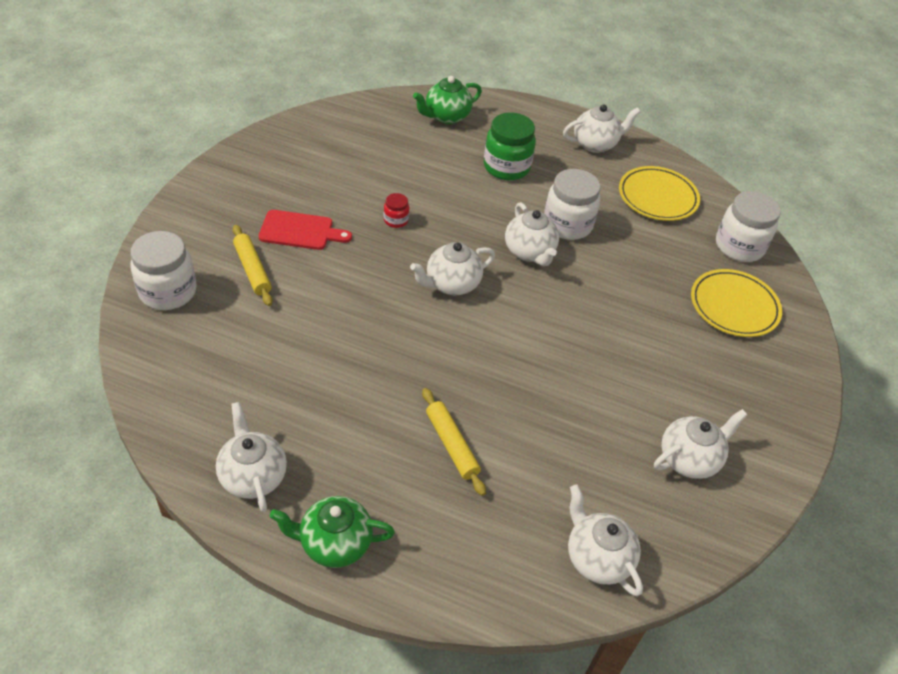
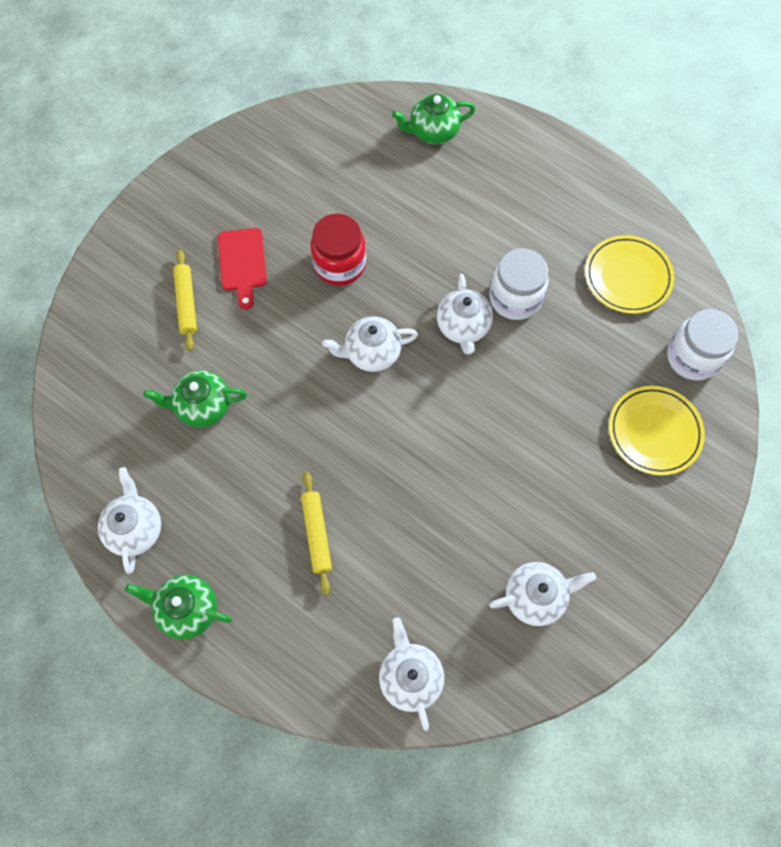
camera: 20 degrees right, 20 degrees up
white jar [130,231,197,310] -> none
red cutting board [259,210,352,250] -> red cutting board turned 60 degrees clockwise [218,228,267,309]
red jar [384,193,409,228] -> red jar [310,214,366,286], size x2.05
green jar [484,113,536,180] -> none
white teapot [563,104,640,153] -> none
none -> green teapot [143,370,247,428]

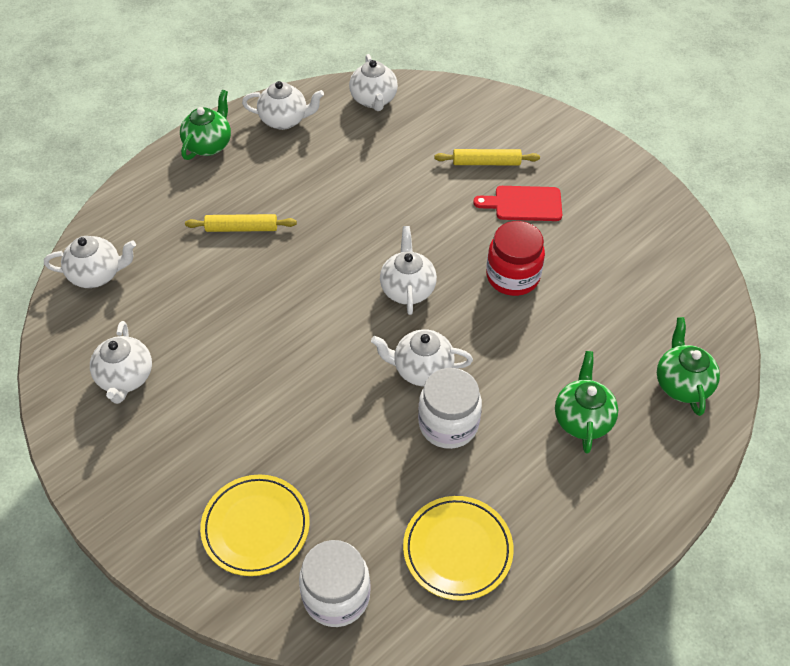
camera: 100 degrees right, 15 degrees down
green teapot [143,370,247,428] -> green teapot moved to [555,351,618,453]
none -> white teapot [349,54,398,111]

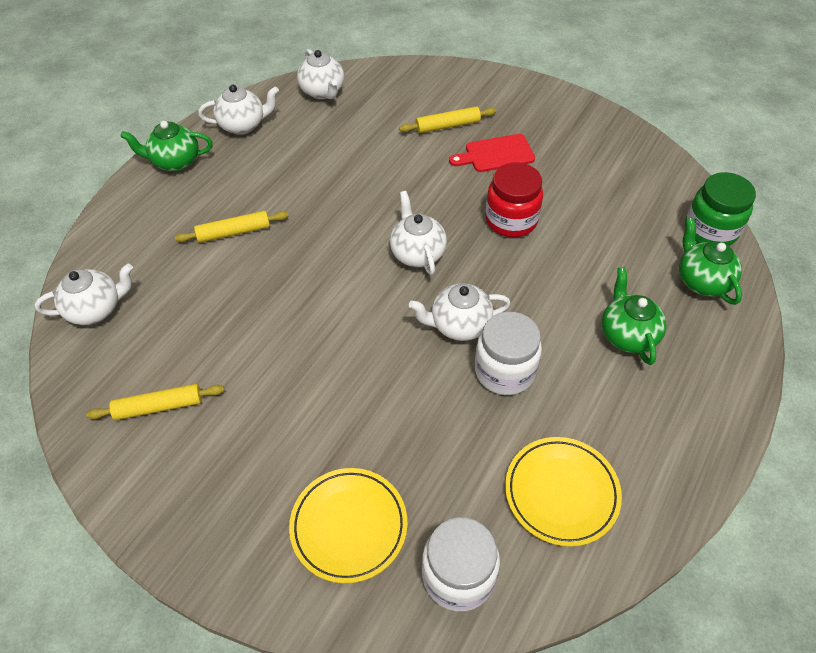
camera: 15 degrees left, 0 degrees up
white teapot [90,321,152,404] -> yellow rolling pin [86,384,225,420]
green teapot [180,89,231,160] -> green teapot turned 105 degrees counterclockwise [120,121,213,171]
none -> green jar [685,172,756,246]

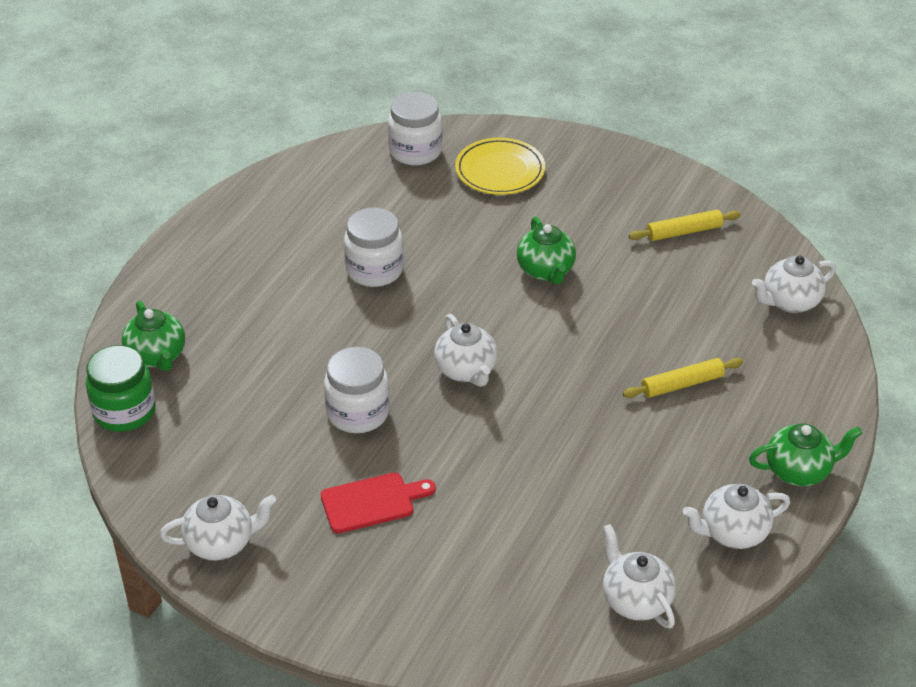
camera: 175 degrees right, 10 degrees down
yellow rolling pin [399,106,496,133] -> none
white teapot [409,283,511,341] -> white teapot moved to [160,495,276,561]
red jar [485,162,543,237] -> white jar [324,347,390,433]
yellow plate [505,437,622,547] -> none
green teapot [602,267,667,365] -> green teapot moved to [517,217,576,285]

